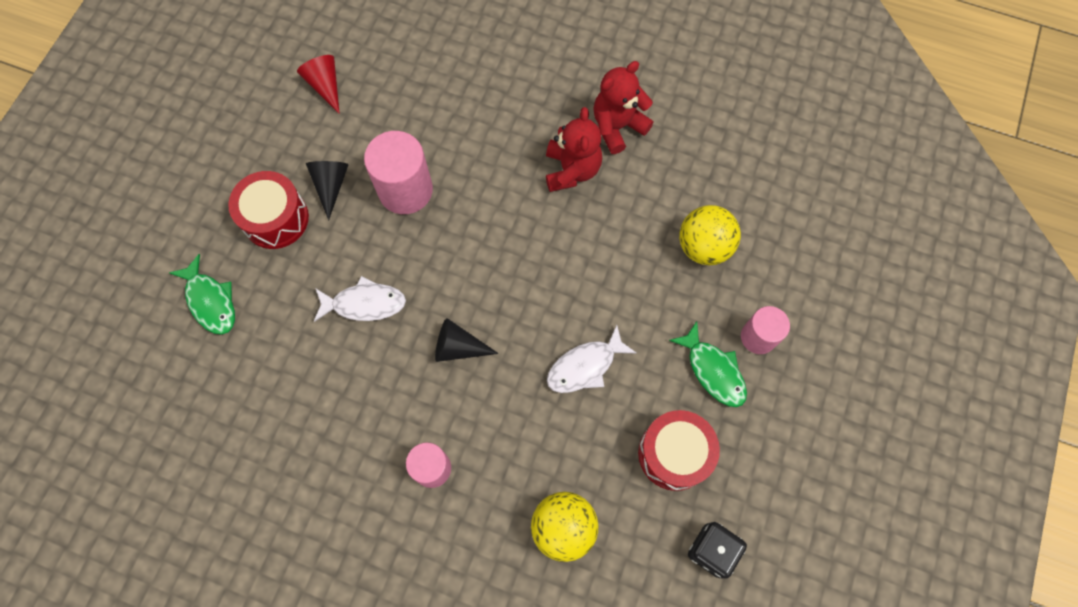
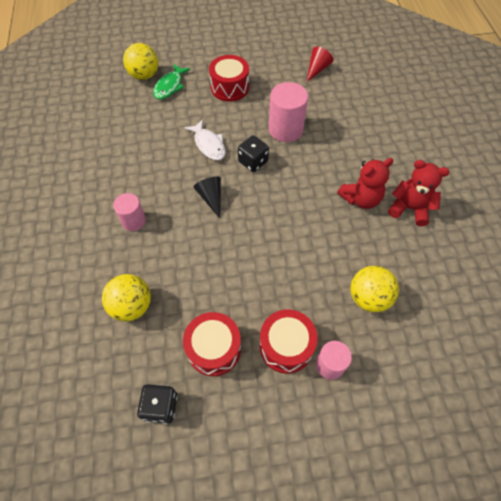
camera: 60 degrees right, 10 degrees down
black cone [306,161,348,220] -> none
white fish [547,325,636,393] -> none
green fish [669,321,747,407] -> red drum [259,309,318,374]
none -> yellow ball [123,43,158,80]
none -> black dice [238,135,269,172]

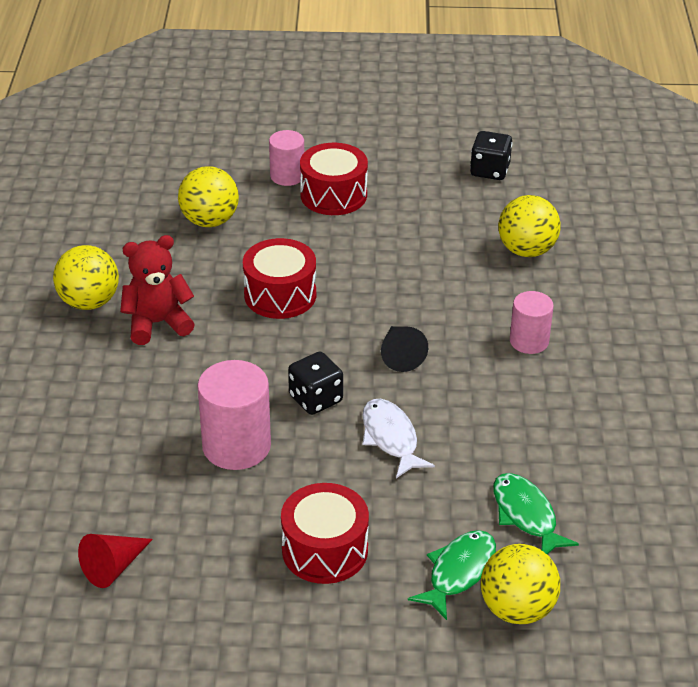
camera: 170 degrees left, 20 degrees down
red drum [183,312,241,376] -> red drum moved to [243,238,316,319]
red teddy bear [388,160,450,226] -> yellow ball [53,245,119,310]
none -> green fish [493,473,579,554]

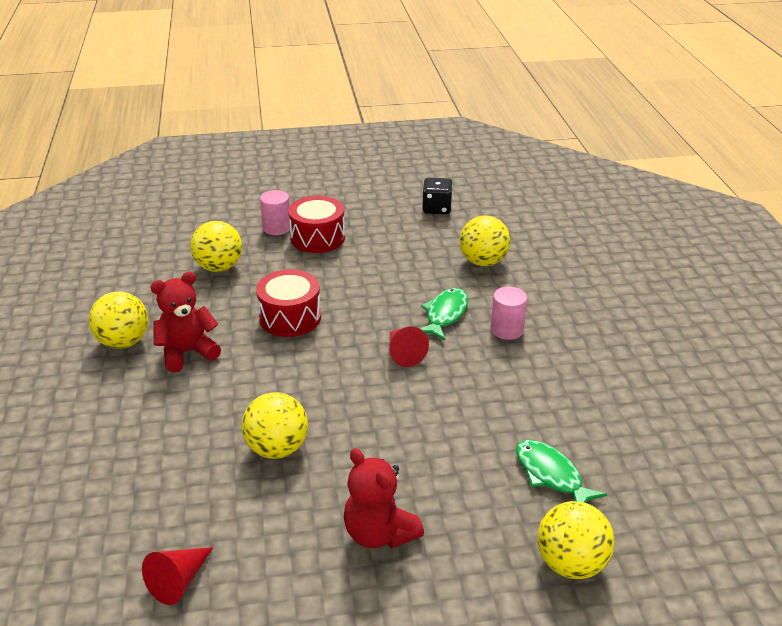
camera: 10 degrees left, 5 degrees down
pink cylinder [197,360,271,470] -> yellow ball [242,392,308,459]
red drum [281,483,369,584] -> red teddy bear [344,448,424,548]
black dice [288,352,343,415] -> none
white fish [362,399,435,478] -> none
black cone [381,326,428,372] -> red cone [389,327,429,367]
green fish [408,530,496,620] -> green fish moved to [420,288,468,340]

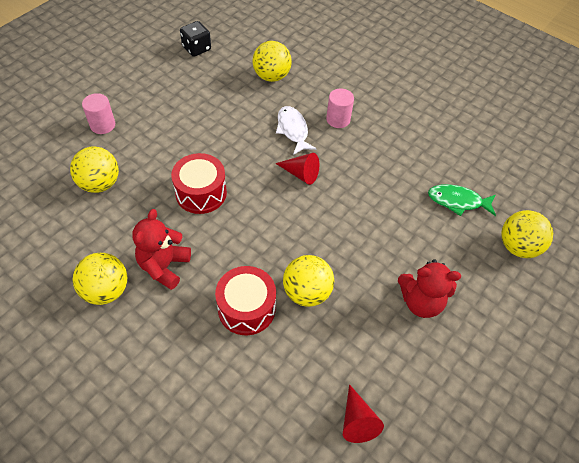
camera: 45 degrees left, 20 degrees up
red drum [288,196,345,253] -> red drum moved to [215,266,276,335]
green fish [420,288,468,340] -> white fish [276,106,317,155]

